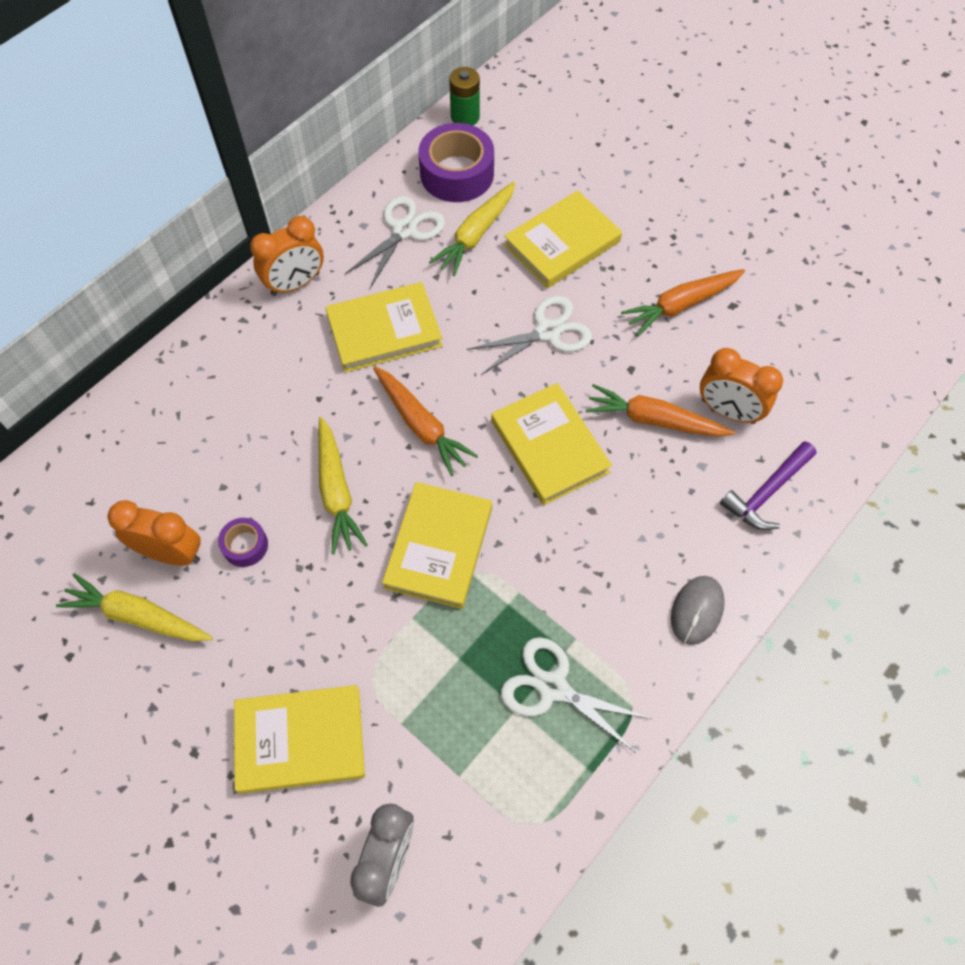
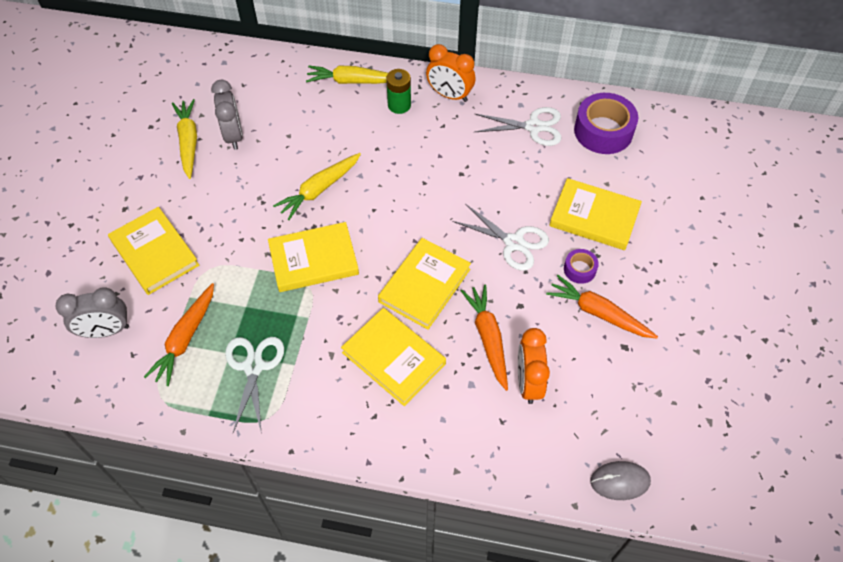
camera: 60 degrees right, 5 degrees down
orange clock [108,500,201,566] -> grey clock [211,80,243,150]
purple tape [218,518,268,567] -> purple tape moved to [564,249,599,284]
yellow book [325,282,443,373] -> yellow book moved to [341,308,446,406]
orange carrot [373,367,478,476] -> orange carrot moved to [144,283,214,386]
yellow carrot [429,182,515,276] -> yellow carrot moved to [306,65,388,84]
green battery [449,67,480,125] -> green battery moved to [386,69,411,114]
grey mouse [671,576,725,645] -> grey mouse moved to [590,461,651,500]
purple hammer [720,441,817,530] -> none

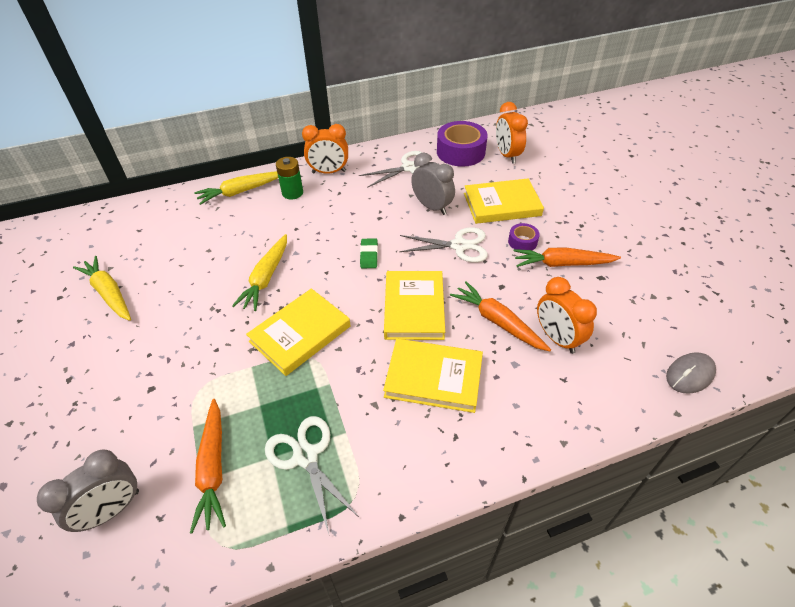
camera: 30 degrees left, 10 degrees down
yellow book [108,207,199,295] -> none
grey clock [211,80,243,150] -> grey clock moved to [411,153,455,215]
none -> green eraser [360,238,378,268]
none -> orange clock [496,102,528,164]

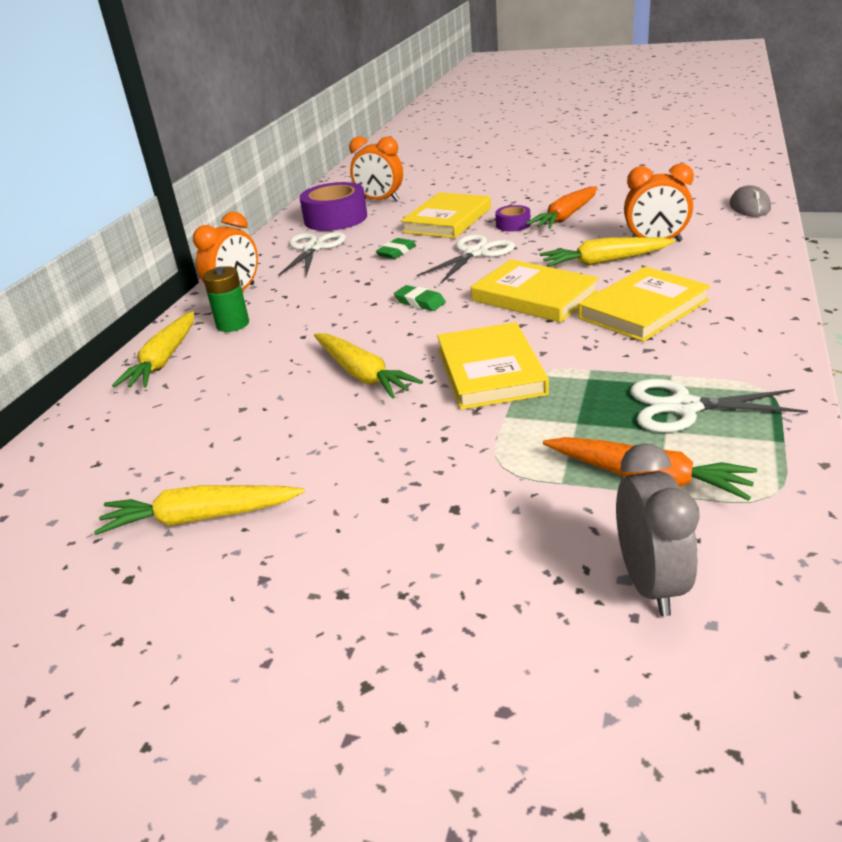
camera: 50 degrees left, 15 degrees down
grey clock [411,153,455,215] -> green eraser [375,238,416,259]
orange carrot [450,281,551,352] -> yellow carrot [540,237,675,267]

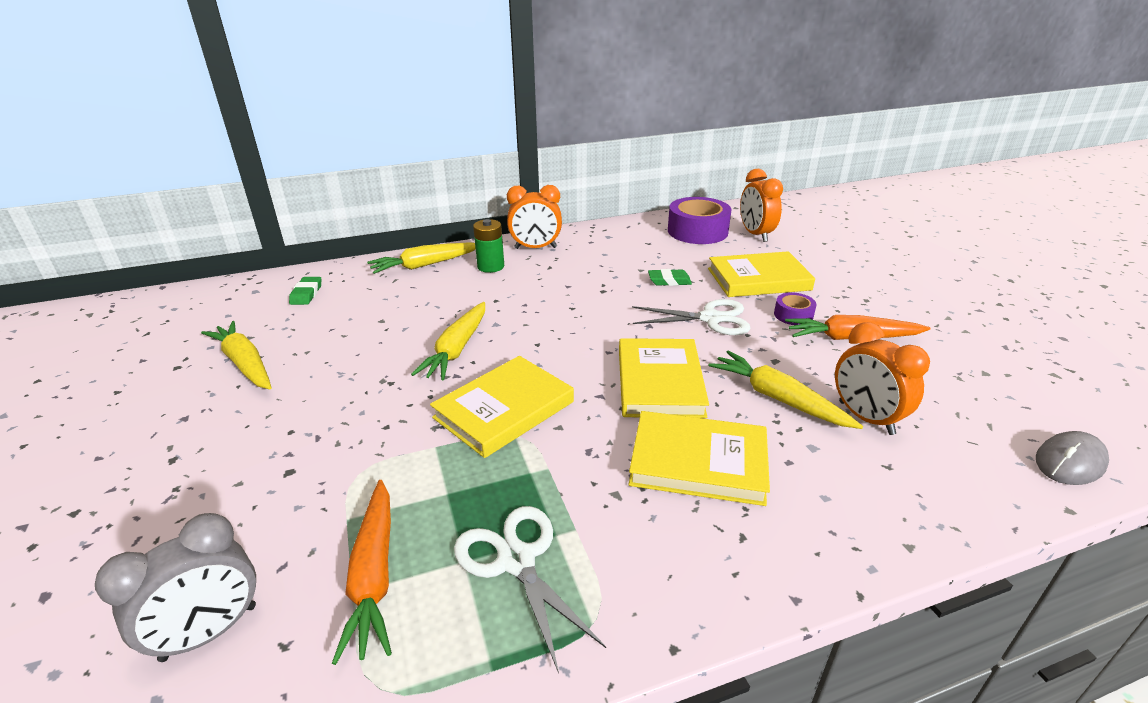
camera: 50 degrees right, 0 degrees up
white scissors [278,232,346,276] -> none
green eraser [394,285,446,311] -> green eraser moved to [289,277,321,305]

